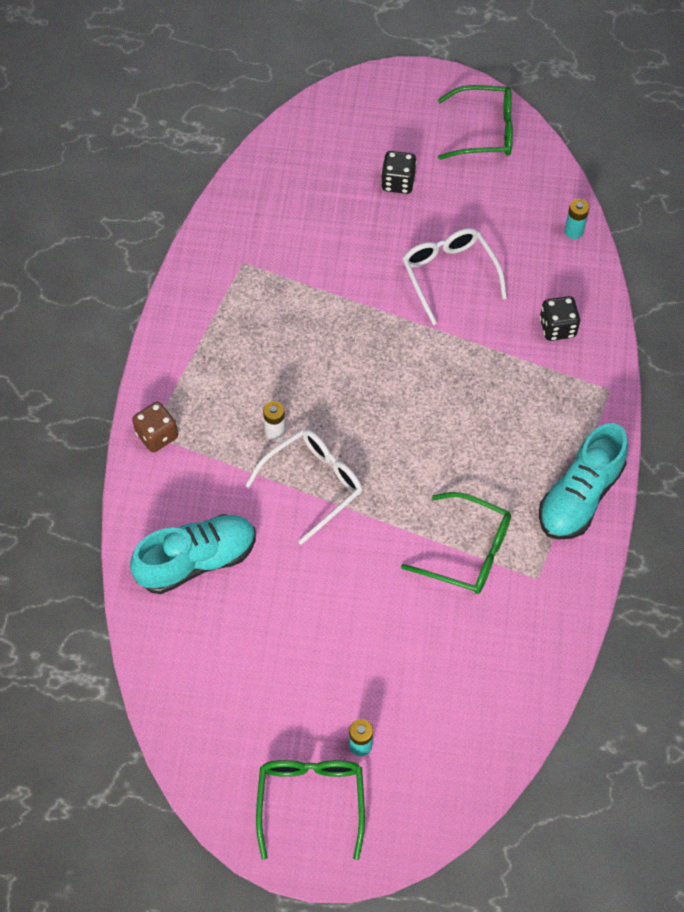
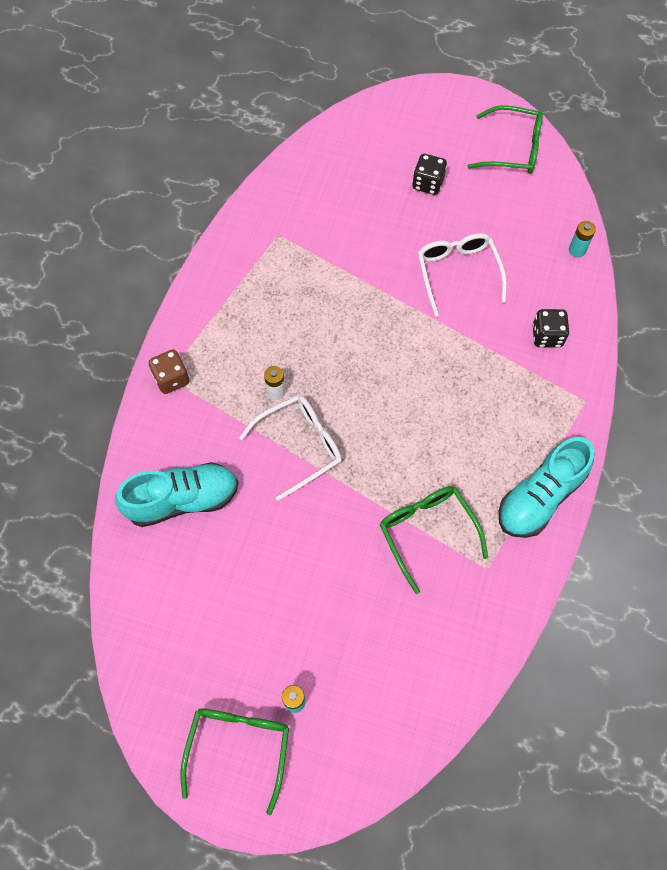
camera: 10 degrees right, 5 degrees up
green glasses [401,492,511,594] -> green glasses turned 150 degrees counterclockwise [380,486,488,594]

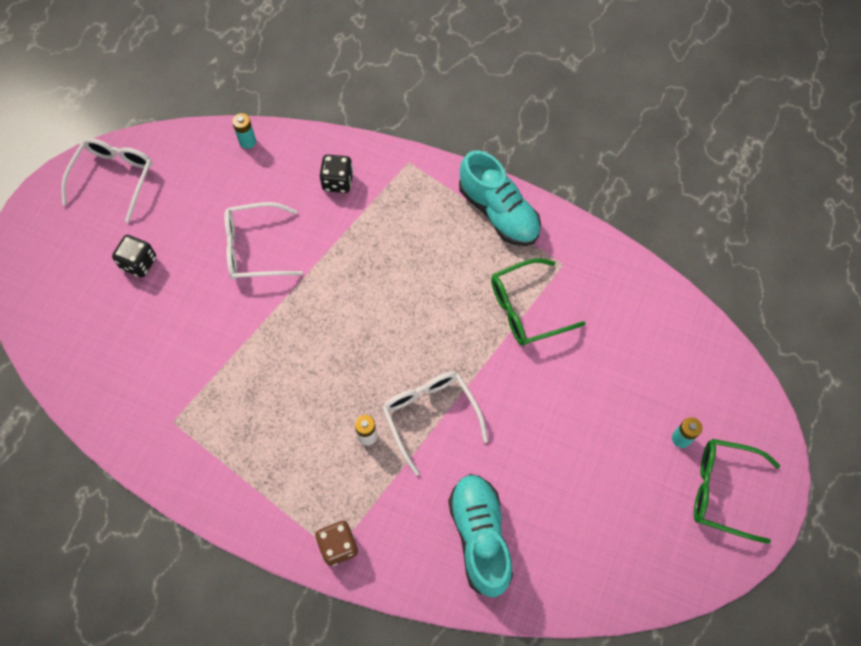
camera: 85 degrees left, 0 degrees up
green glasses [467,105,543,174] -> white glasses [61,138,153,223]

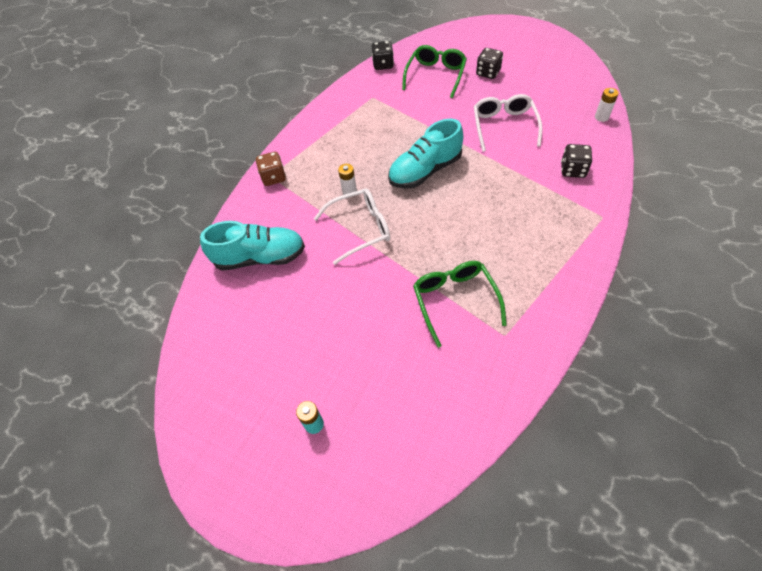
camera: 100 degrees right, 10 degrees down
white glasses [61,138,153,223] -> none
turquoise battery [232,113,256,149] -> white battery [595,88,619,122]
turquoise shoe [459,150,541,246] -> turquoise shoe moved to [388,119,463,189]
green glasses [694,439,780,544] -> green glasses moved to [402,45,467,98]
none -> black dice [372,41,394,70]

